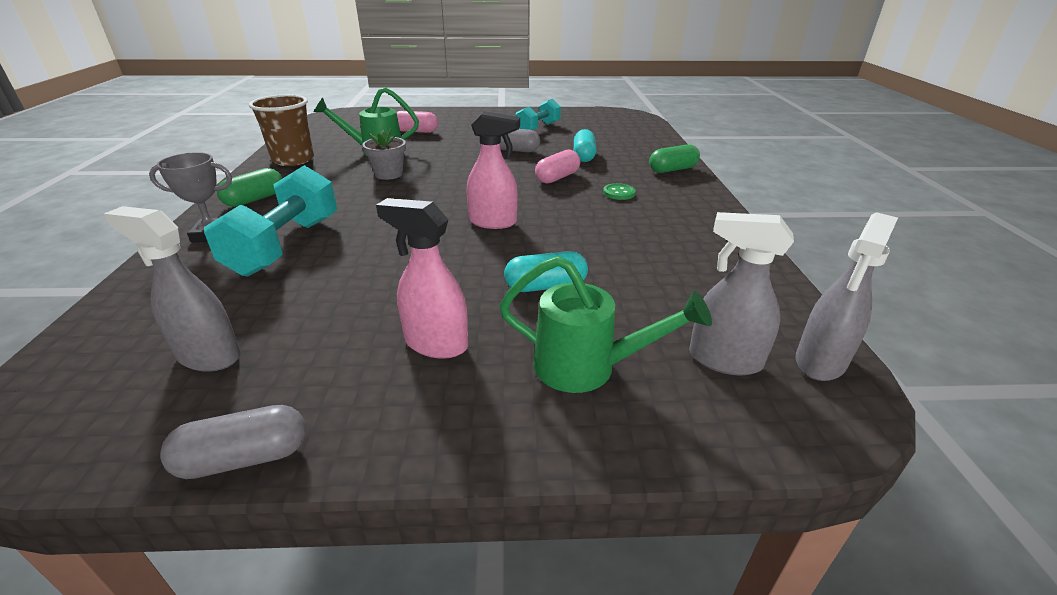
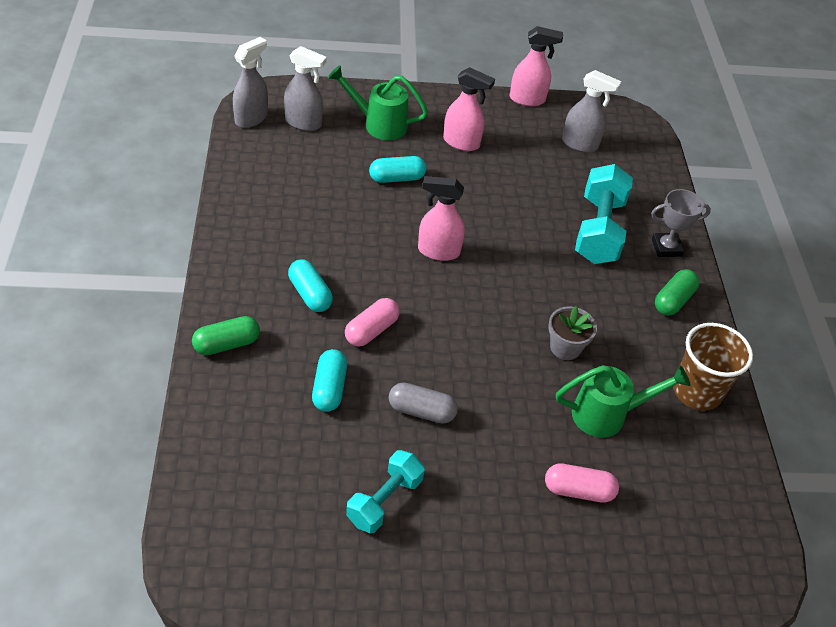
camera: 175 degrees right, 15 degrees up
grey capsule [160,405,306,479] -> pink spray bottle [510,26,563,106]
green button [603,183,636,200] -> turquoise capsule [288,259,333,312]

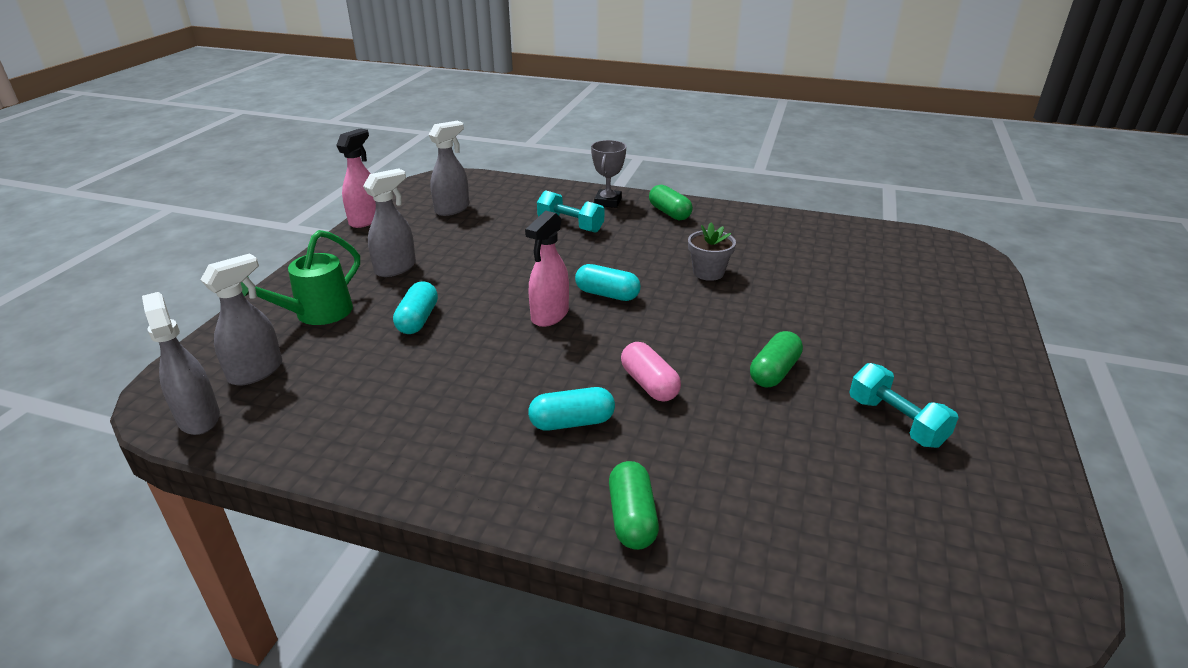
camera: 65 degrees left, 15 degrees down
turquoise capsule [312,349,347,412] -> turquoise capsule moved to [575,264,641,301]
grey capsule [389,383,458,424] -> green capsule [750,331,803,387]
pink spray bottle [443,67,495,151] -> grey spray bottle [363,168,416,277]
pink capsule [545,464,619,503] -> none
green watering can [556,365,691,438] -> none
turquoise dumbbell [575,164,633,264] -> turquoise dumbbell [537,190,604,233], size x0.64
brown cup [673,323,753,411] -> none

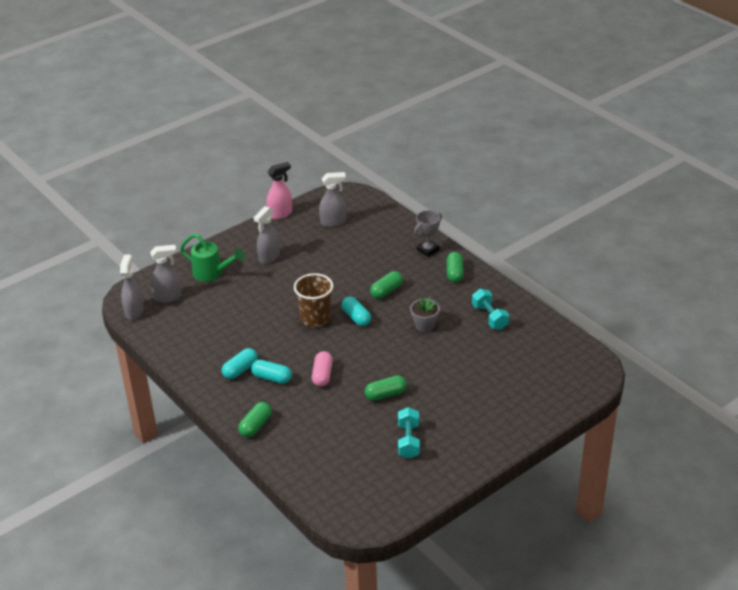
camera: 35 degrees right, 5 degrees up
green watering can [241,230,360,325] -> green watering can turned 135 degrees counterclockwise [180,233,245,282]
grey spray bottle [363,168,416,277] -> grey spray bottle turned 135 degrees clockwise [253,206,280,264]
turquoise capsule [393,281,438,334] -> turquoise capsule moved to [222,348,257,379]
pink spray bottle [525,210,569,327] -> brown cup [294,273,333,327]
turquoise dumbbell [537,190,604,233] -> turquoise dumbbell moved to [472,289,509,330]
none -> green capsule [370,271,403,299]

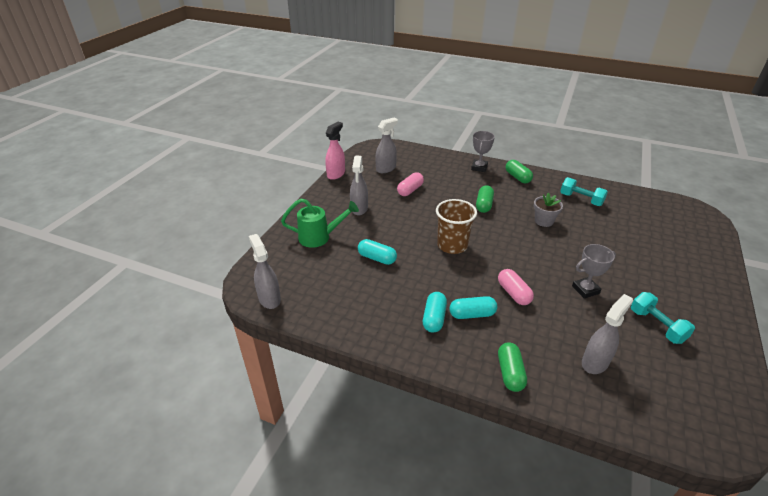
camera: 30 degrees left, 0 degrees up
grey spray bottle [150,245,181,303] -> grey spray bottle moved to [582,294,633,374]
turquoise capsule [341,296,371,326] -> turquoise capsule moved to [358,239,397,265]
green capsule [365,375,407,401] -> grey trophy [572,244,616,299]
none -> pink capsule [397,172,424,196]

